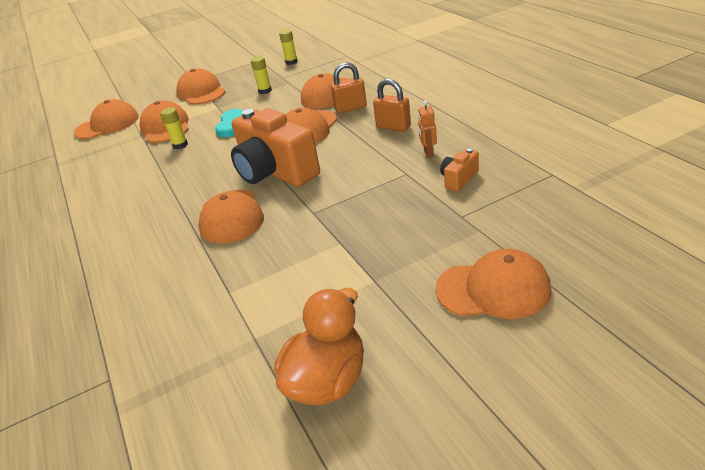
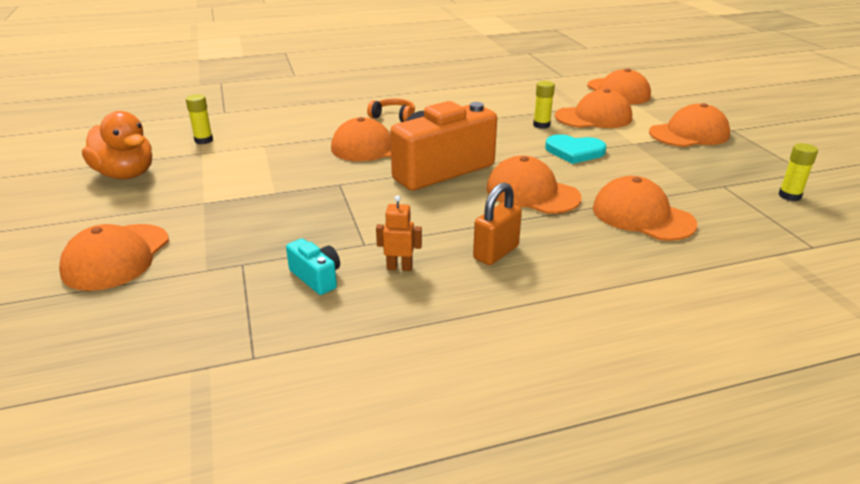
camera: 95 degrees right, 5 degrees down
yellow glue stick [251,56,272,94] -> yellow glue stick moved to [186,94,213,144]
orange padlock [331,62,367,113] -> none
orange camera [440,148,479,192] -> turquoise camera [286,238,340,295]
none -> orange headphones [367,98,415,122]

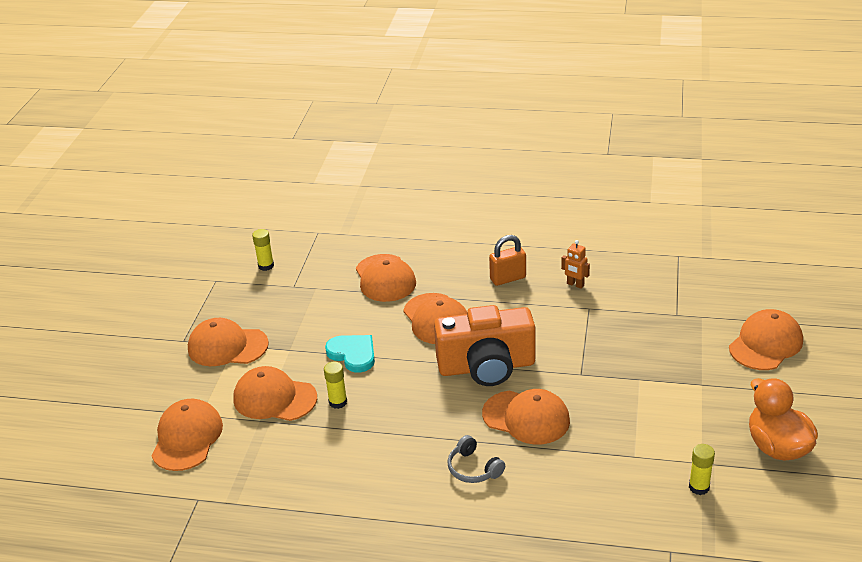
camera: 150 degrees left, 5 degrees up
turquoise camera [286,238,340,295] -> none
orange headphones [367,98,415,122] -> grey headphones [447,435,505,483]

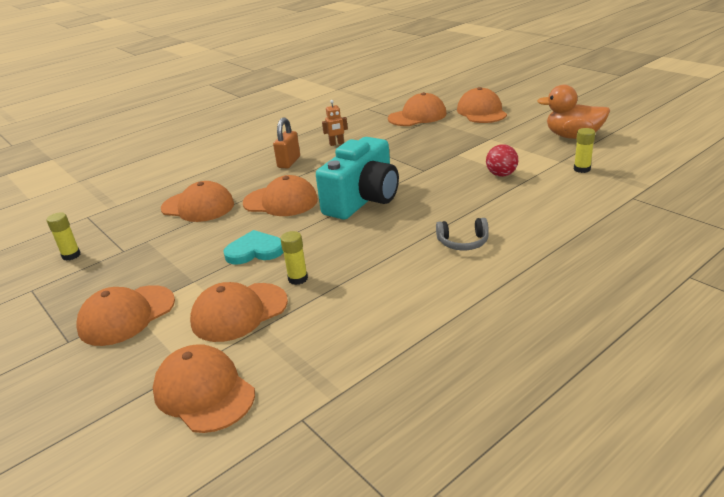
camera: 50 degrees left, 5 degrees down
orange camera [434,305,535,386] -> turquoise camera [316,137,399,219]
orange cap [482,389,570,444] -> orange cap moved to [388,92,447,126]
none -> red ball [486,144,518,177]

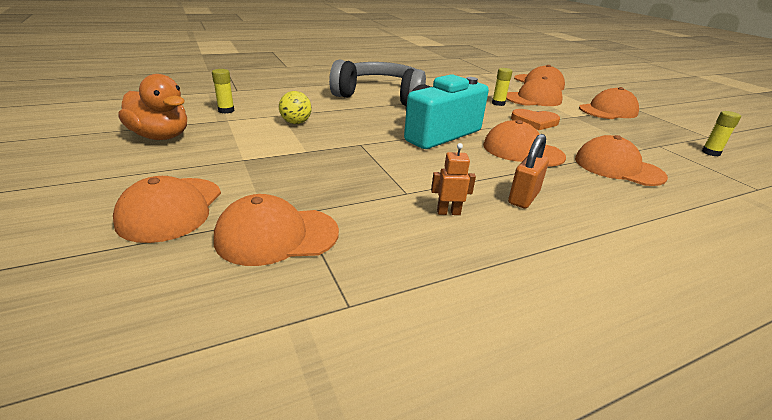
camera: 170 degrees left, 0 degrees up
turquoise heart [223,230,284,264] -> orange heart [511,109,560,130]
grey headphones [436,218,489,250] -> grey headphones [329,60,426,106], size x2.47
red ball [486,144,518,177] -> yellow ball [279,91,312,124]

